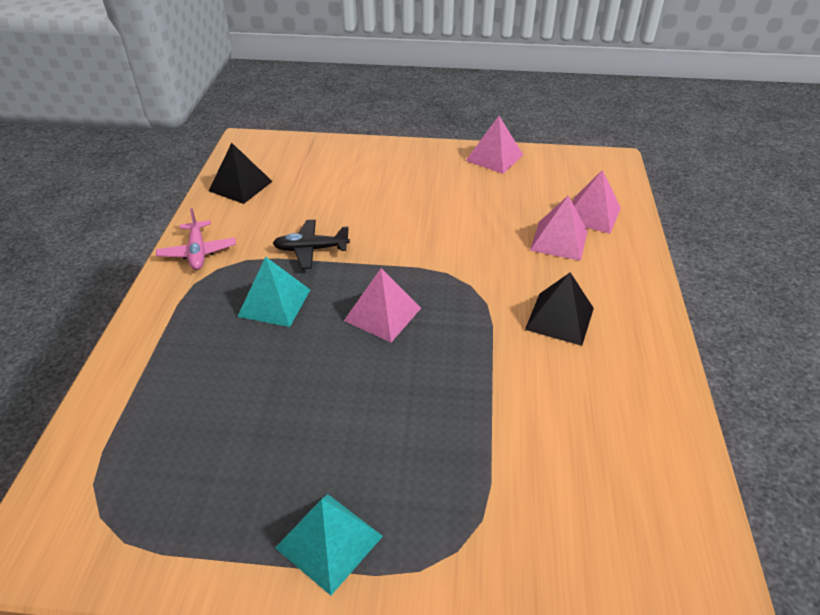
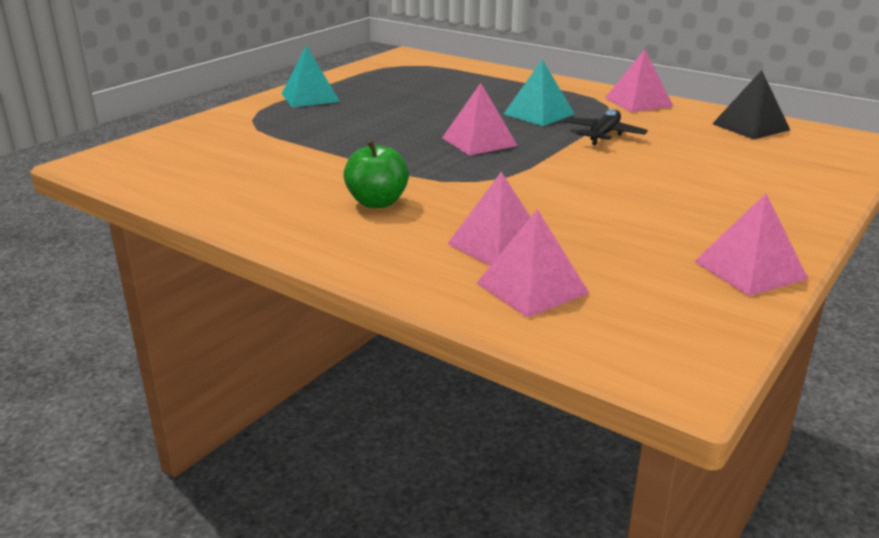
camera: 120 degrees right, 15 degrees down
pink plane [156,208,236,270] -> pink pyramid [605,49,674,112]
black pyramid [525,272,594,346] -> green apple [343,141,409,208]

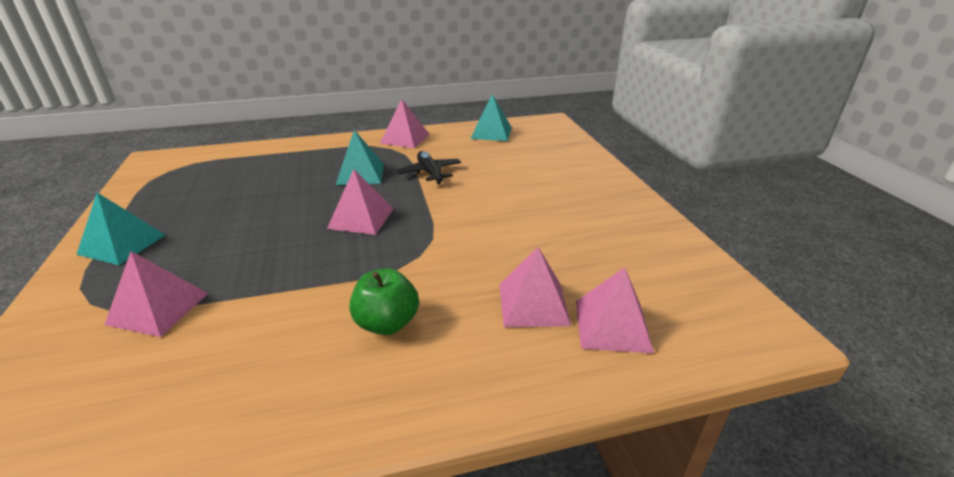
camera: 50 degrees left, 5 degrees up
pink pyramid [694,194,808,296] -> pink pyramid moved to [104,251,208,337]
black pyramid [712,70,790,139] -> turquoise pyramid [471,94,512,141]

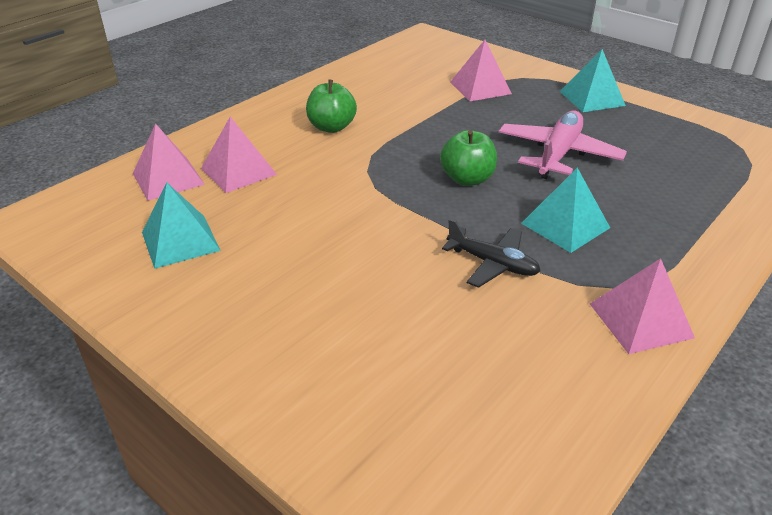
camera: 145 degrees right, 5 degrees up
pink pyramid [327,169,394,235] -> green apple [440,130,497,186]
turquoise pyramid [471,94,512,141] -> turquoise pyramid moved to [142,183,221,269]
none -> pink plane [499,110,627,179]

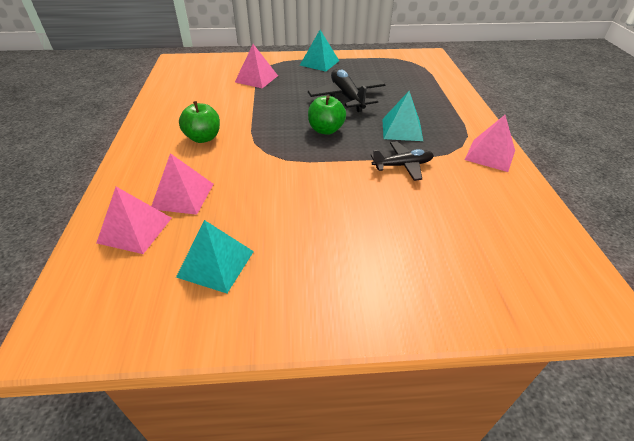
camera: 45 degrees left, 5 degrees up
pink plane [499,110,627,179] -> black plane [308,69,385,112]

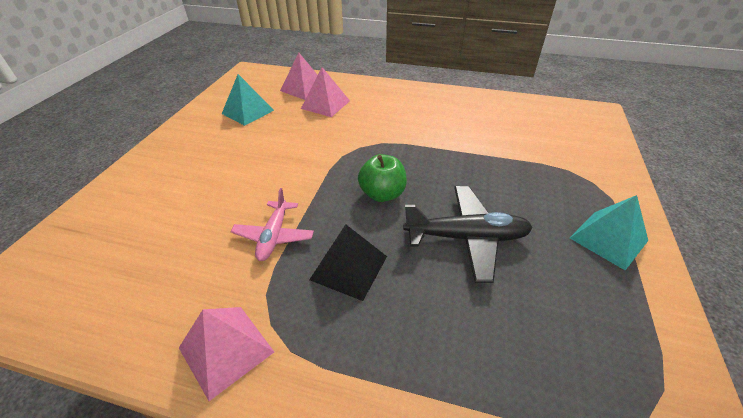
camera: 110 degrees right, 0 degrees up
green apple [179,101,220,143] -> none
pink pyramid [235,44,278,88] -> none
black plane [371,141,434,181] -> pink plane [231,188,314,261]
turquoise pyramid [382,91,423,141] -> black pyramid [309,224,387,301]

